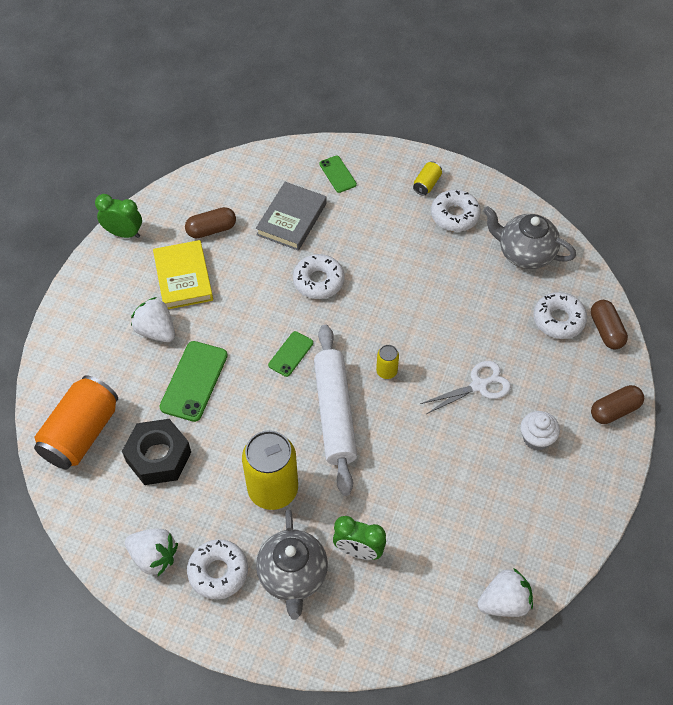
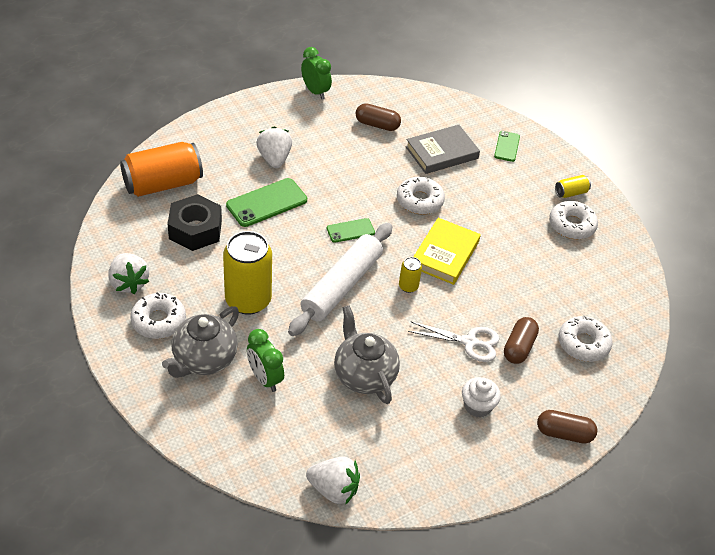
camera: 35 degrees right, 10 degrees down
yellow book [153,240,213,309] -> yellow book moved to [413,218,481,285]
grey teapot [483,206,576,269] -> grey teapot moved to [334,305,400,404]
brown capsule [591,300,628,349] -> brown capsule moved to [504,317,539,364]

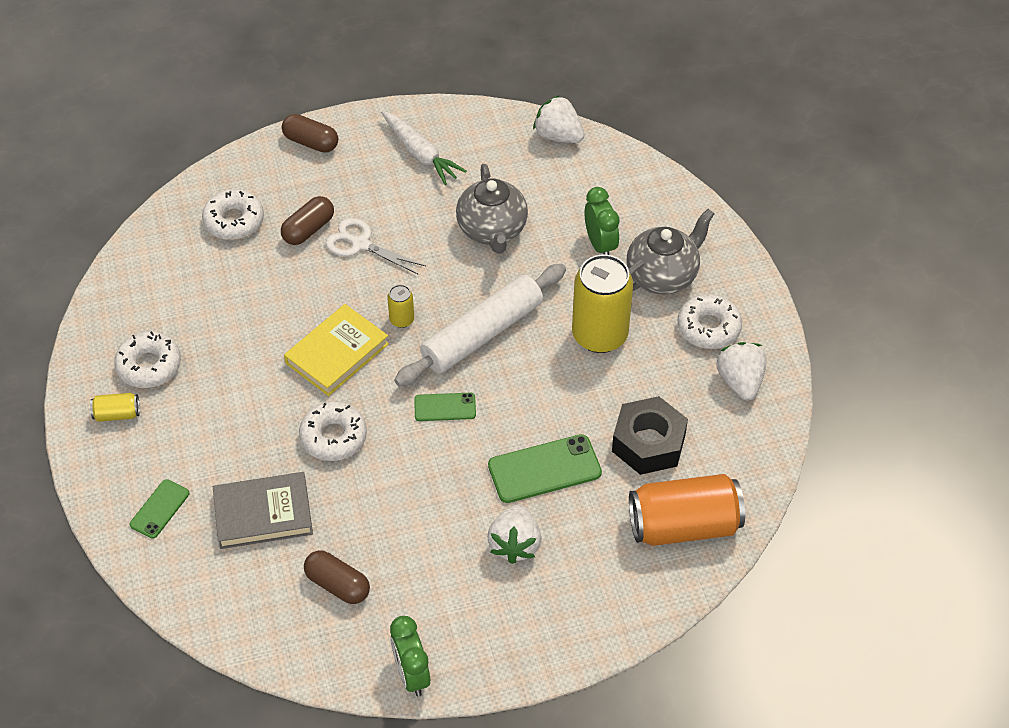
camera: 160 degrees left, 5 degrees up
white cupcake [462,377,501,417] -> none
none -> white carrot [381,111,467,185]

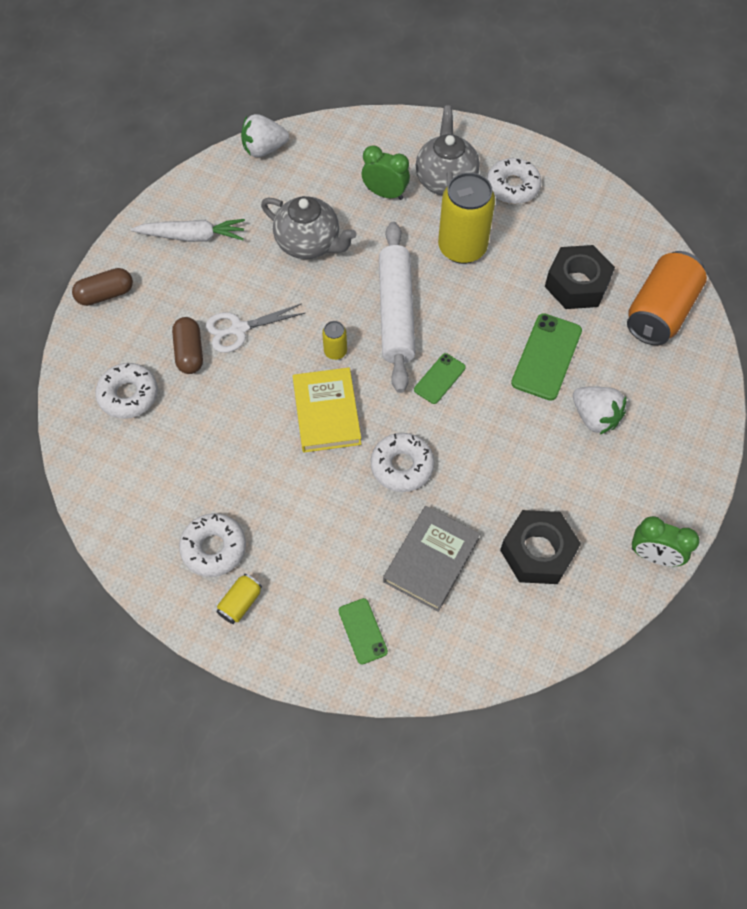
camera: 50 degrees left, 10 degrees up
brown capsule [304,550,370,604] -> black nut [500,510,581,584]
white strawberry [717,342,767,400] -> none

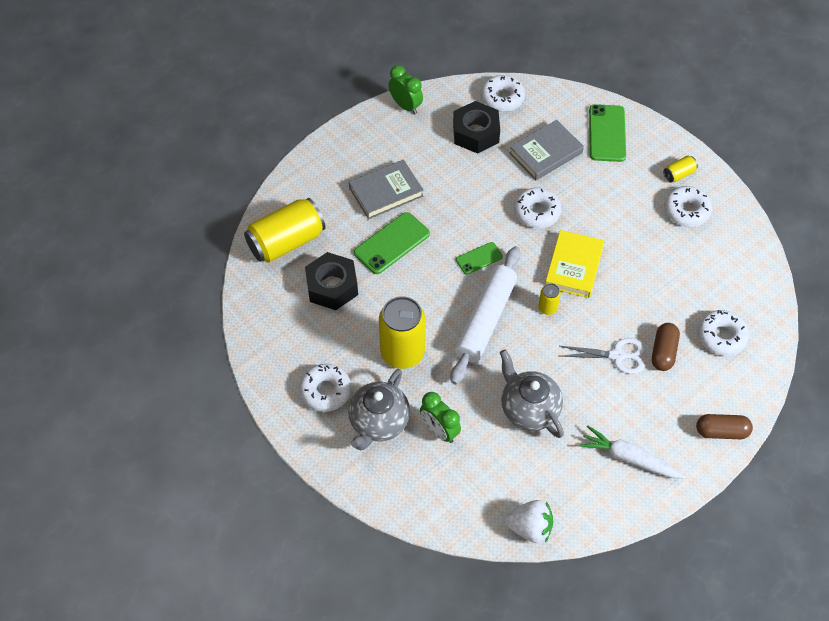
camera: 155 degrees left, 5 degrees down
green phone [338,598,388,665] -> green phone [589,104,626,162], size x1.70
white strawberry [573,386,626,435] -> grey book [349,160,424,219]
orange can [627,251,707,345] -> yellow can [244,198,326,263]
none -> white donut [481,75,525,112]

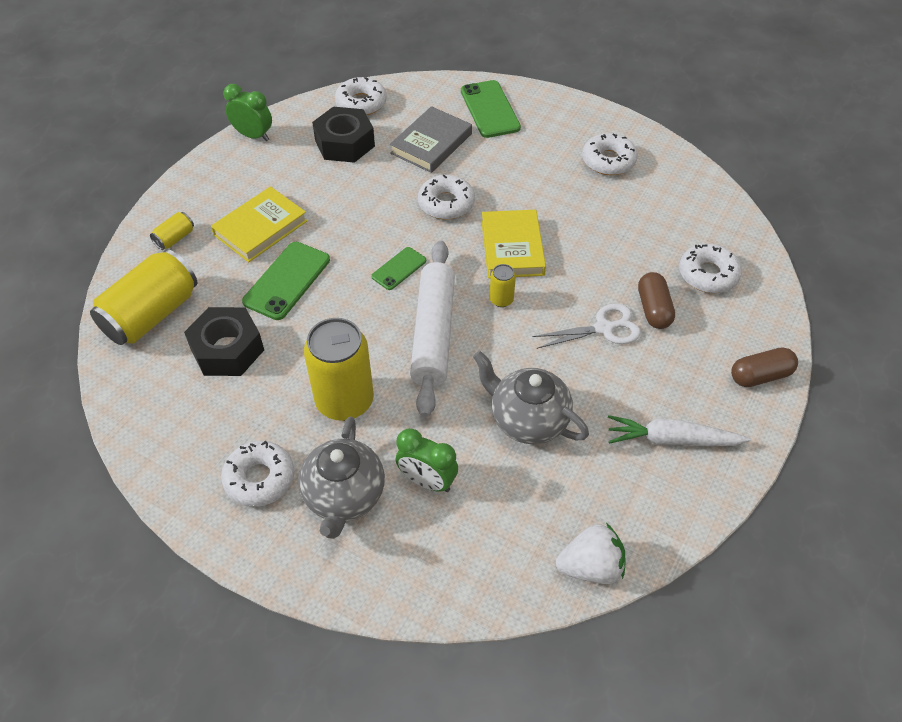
camera: 20 degrees left, 5 degrees down
grey book [349,160,424,219] -> yellow book [211,186,308,262]
yellow can [663,156,698,183] -> yellow can moved to [150,212,194,250]

